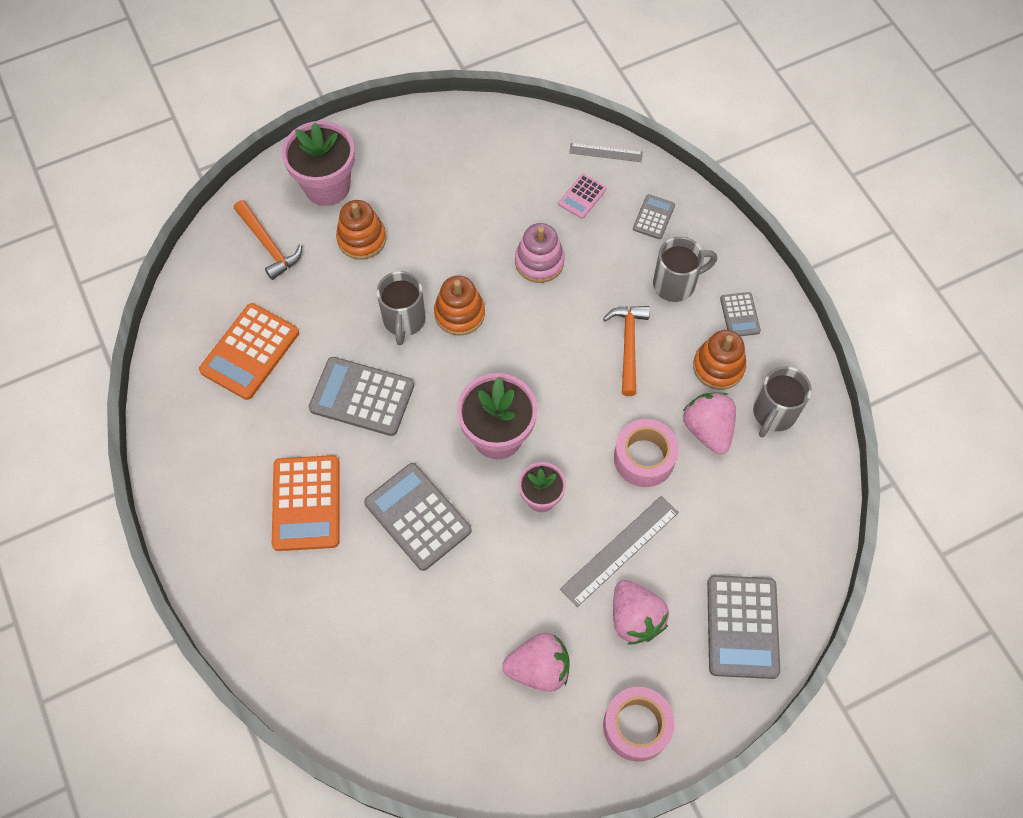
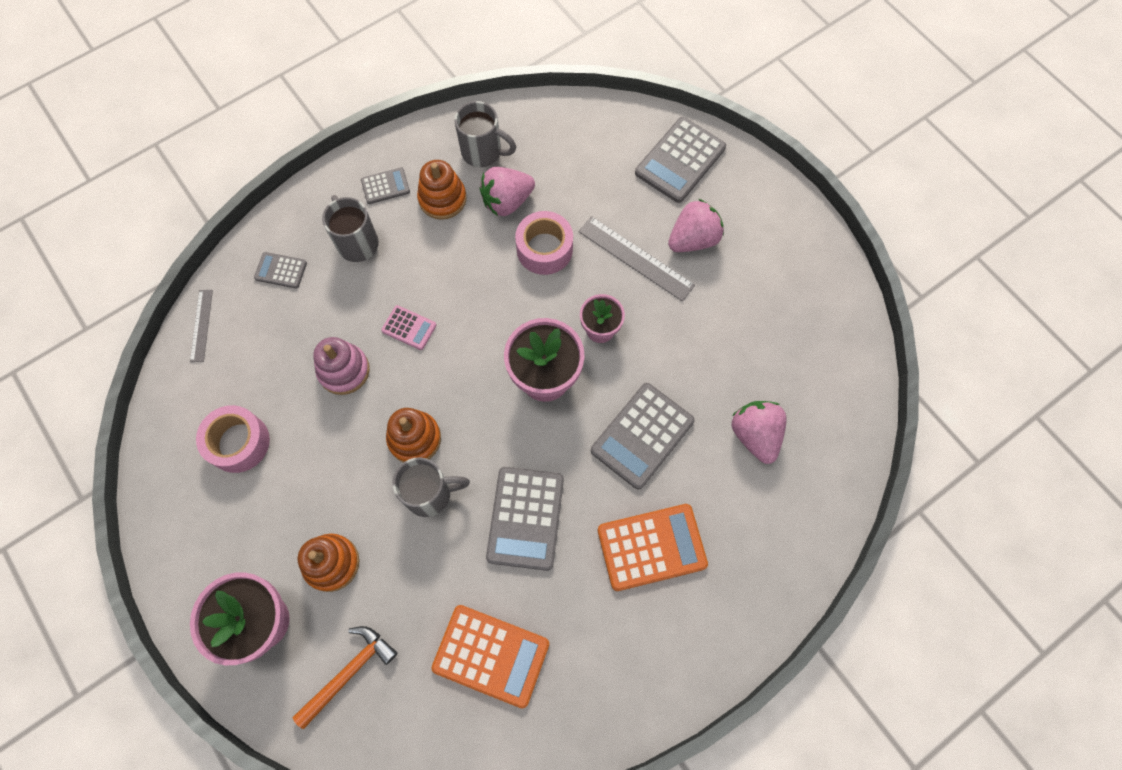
camera: 100 degrees left, 5 degrees up
pink strawberry [502,632,570,692] -> pink strawberry moved to [731,401,786,464]
pink calculator [558,174,606,219] -> pink calculator moved to [381,305,436,350]
orange hammer [603,306,650,396] -> none
pink tape [603,687,675,762] -> pink tape moved to [196,405,270,473]
grey calculator [707,575,780,679] -> grey calculator turned 135 degrees clockwise [635,117,726,203]

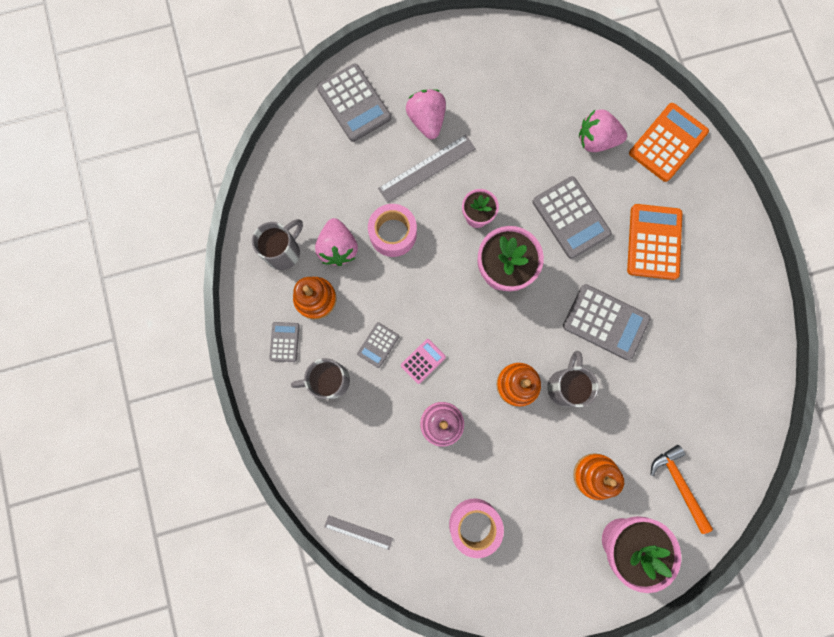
camera: 70 degrees left, 10 degrees up
grey calculator [254,252,307,289] -> grey calculator moved to [357,322,399,368]
orange calculator [432,605,549,708] -> orange calculator moved to [629,103,709,182]

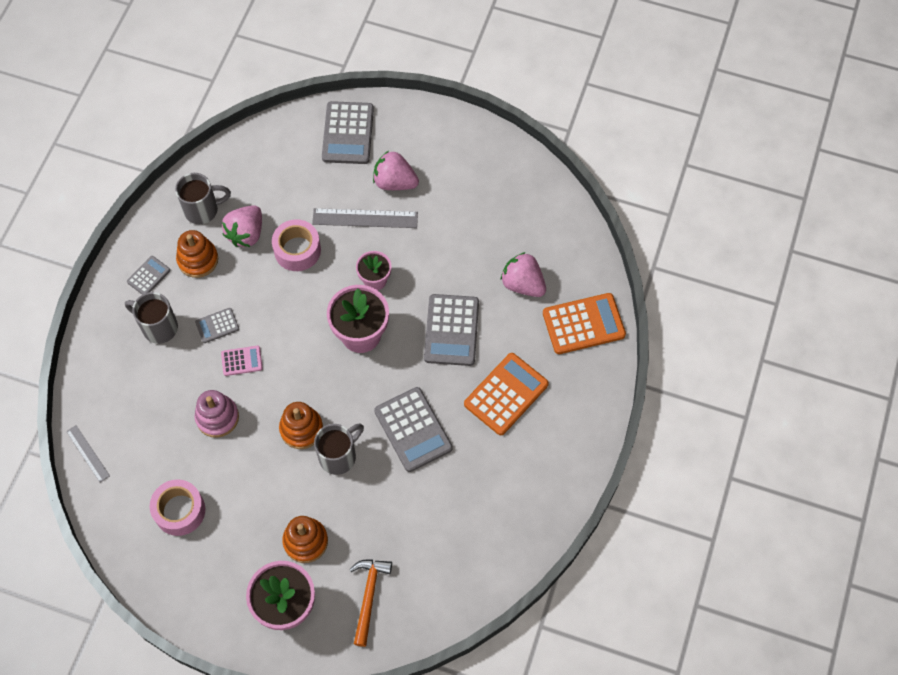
camera: 35 degrees right, 15 degrees down
pink strawberry [406,89,446,139] -> pink strawberry turned 90 degrees counterclockwise [373,151,419,190]

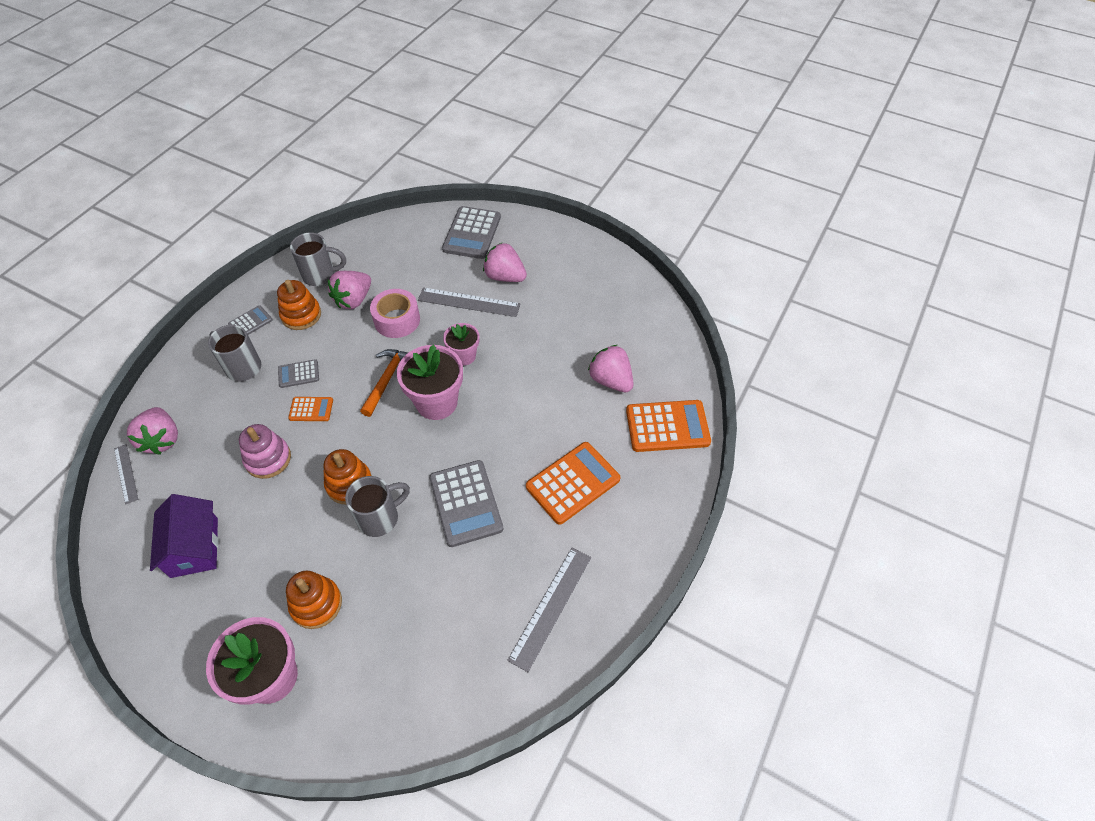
camera: 10 degrees right, 10 degrees down
pink tape [150,479,205,536] -> purple house [150,494,218,578]
pink calculator [221,346,263,376] -> orange calculator [288,397,333,421]
orange hammer [349,559,392,647] -> orange hammer moved to [360,349,408,417]
grey calculator [424,294,479,366] -> none
none -> pink strawberry [127,407,178,455]
none -> grey ruler [507,548,591,672]

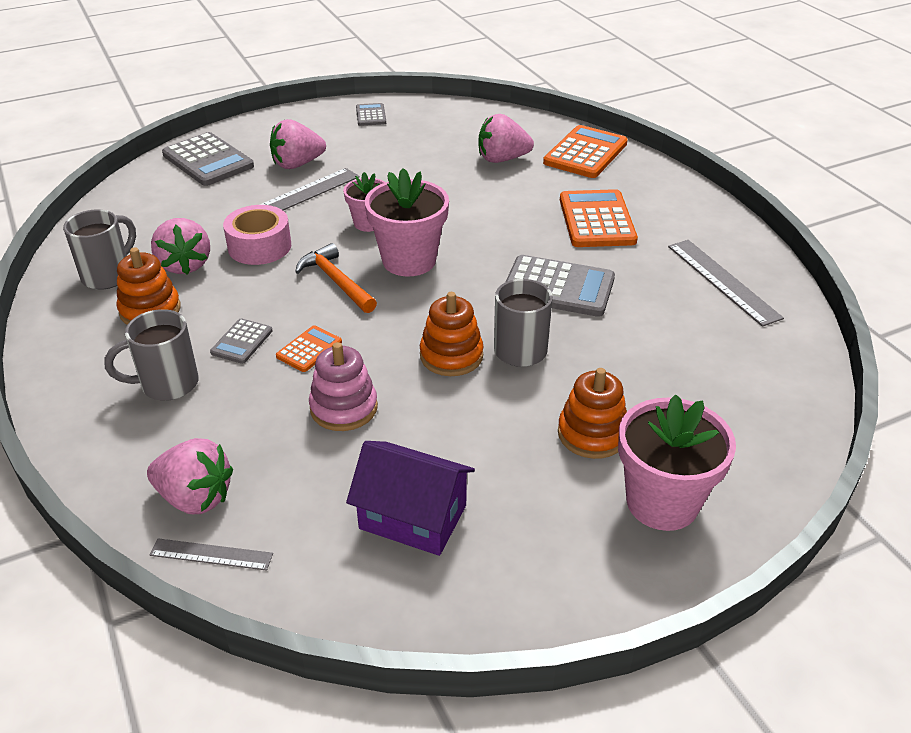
camera: 55 degrees left, 15 degrees down
grey calculator [228,305,273,335] -> grey calculator moved to [356,103,386,126]

